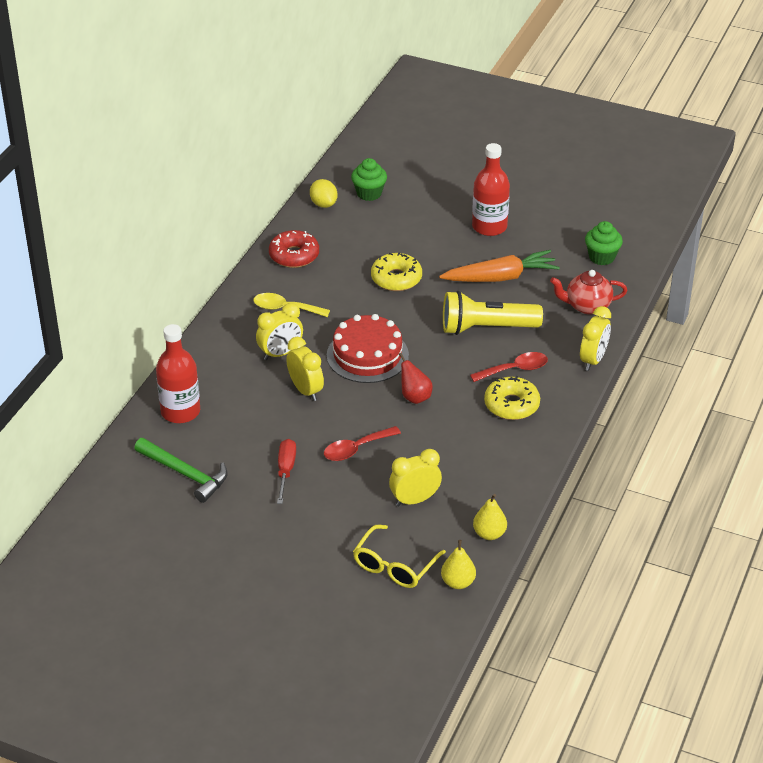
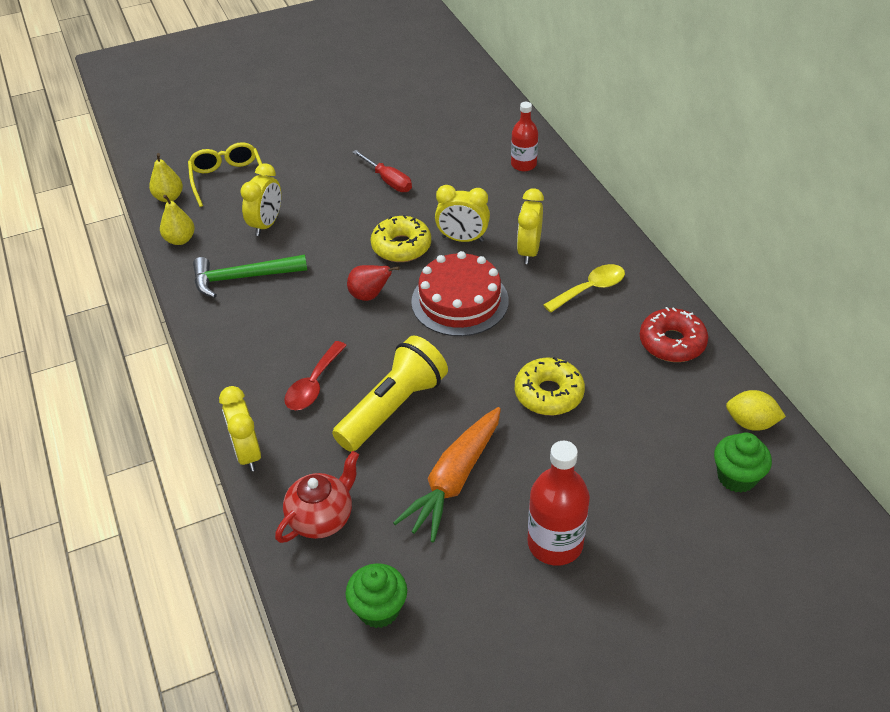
camera: 135 degrees right, 5 degrees up
green hammer [134,438,228,503] -> green hammer moved to [193,255,307,298]
red bottle [156,324,200,423] -> red bottle [511,102,538,171], size x0.65
red spoon [324,426,401,461] -> none
yellow donut [484,376,540,420] -> yellow donut moved to [371,215,431,262]

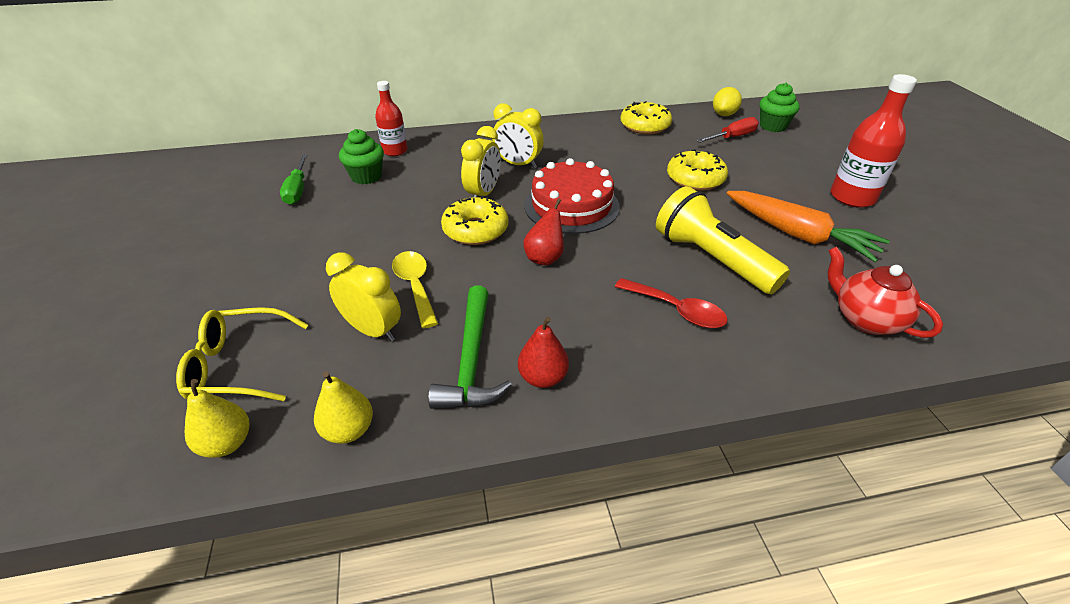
camera: 80 degrees left, 5 degrees down
yellow clock [219,386,261,471] -> none
green cupcake [345,563,407,628] -> green cupcake moved to [339,129,384,184]
red screwdriver [352,150,412,192] -> red screwdriver moved to [696,117,759,143]
yellow spoon [544,264,625,313] -> yellow spoon moved to [392,251,438,328]
red donut [640,307,708,362] -> yellow donut [620,101,672,134]
none -> green screwdriver [280,154,307,205]
none -> red pear [518,317,569,388]

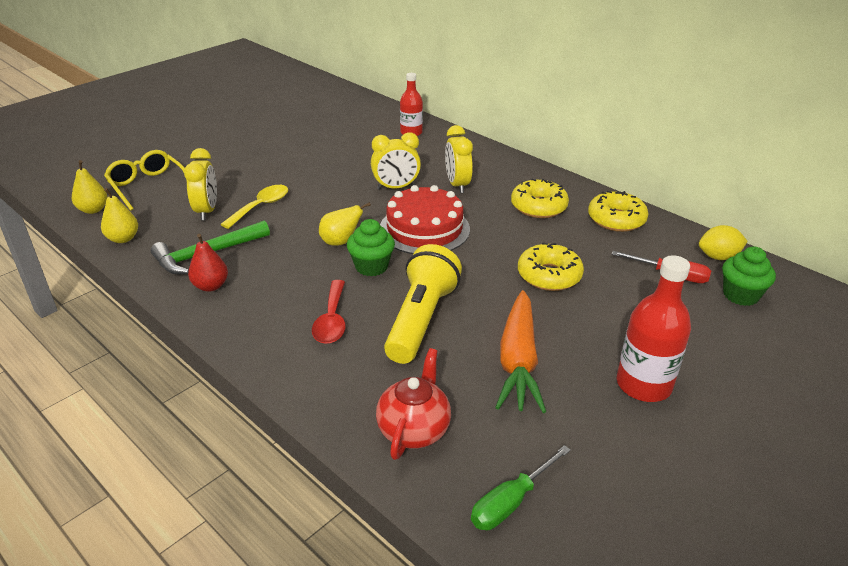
camera: 55 degrees right, 5 degrees down
green screwdriver [280,154,307,205] -> green screwdriver moved to [471,445,571,530]
green cupcake [339,129,384,184] -> green cupcake moved to [347,219,395,276]
yellow donut [441,196,508,245] -> yellow donut moved to [511,179,569,218]
red pear [524,198,564,265] -> yellow pear [319,202,371,246]

